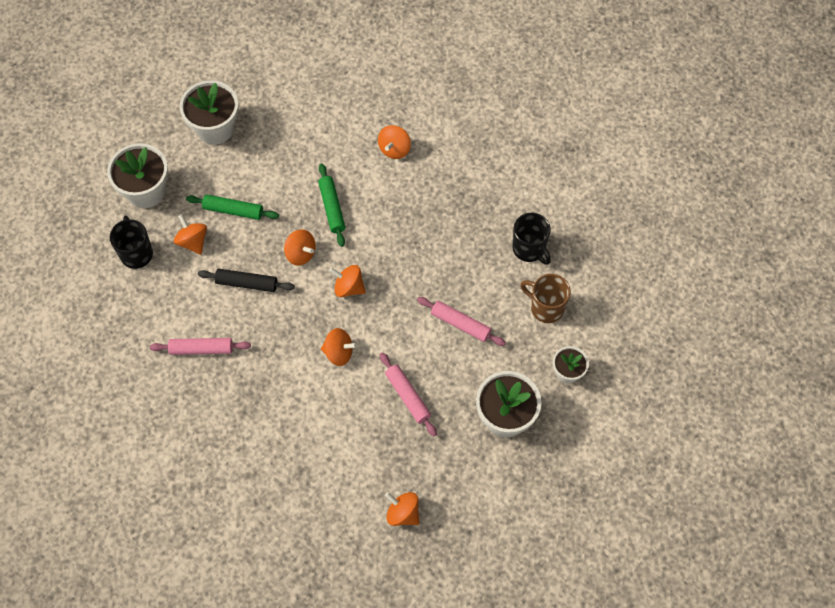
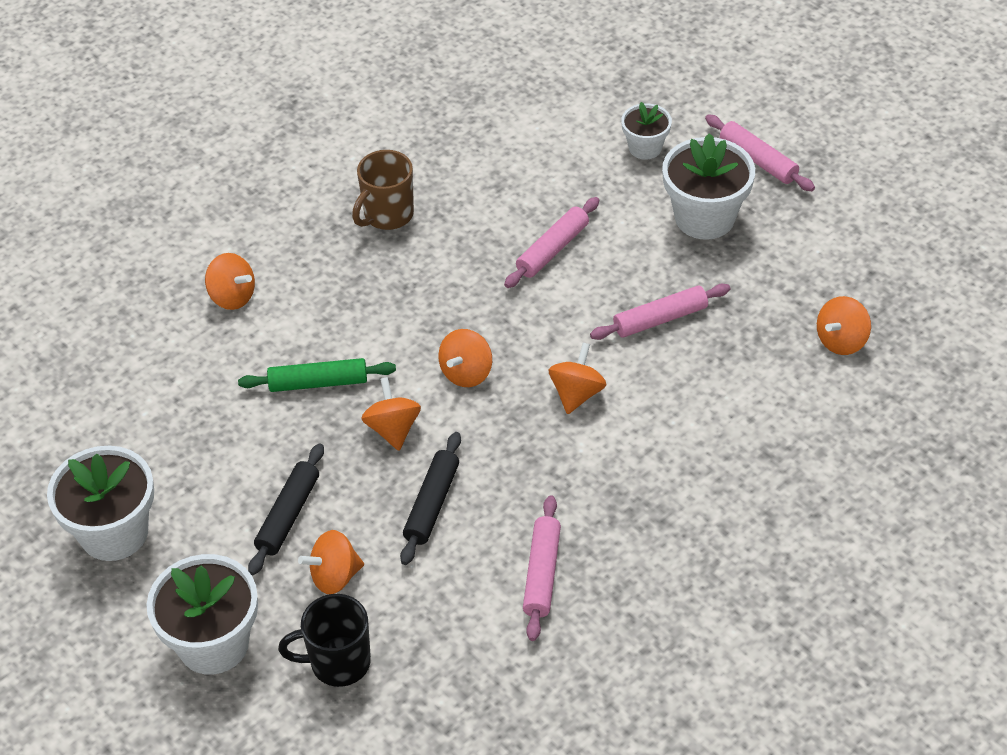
camera: 80 degrees left, 15 degrees down
green rolling pin [186,194,279,220] -> black rolling pin [248,443,324,575]
orange spinning top [284,229,316,266] -> orange spinning top turned 60 degrees counterclockwise [361,377,421,451]
black mug [512,213,551,265] -> none
brown mug [520,274,571,323] -> brown mug moved to [352,150,414,230]
none -> pink rolling pin [705,114,815,191]

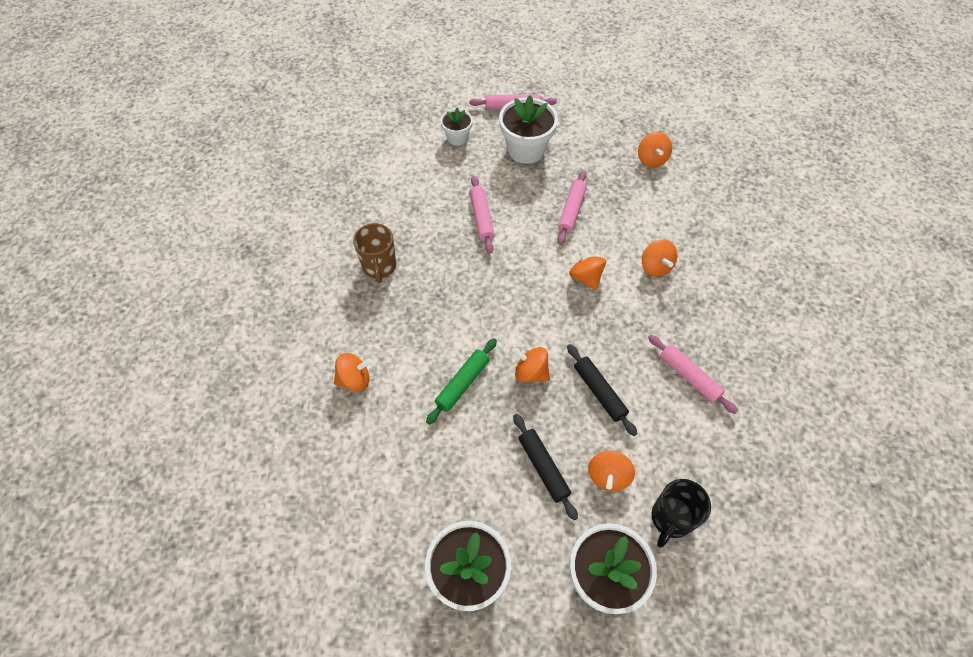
camera: 50 degrees left, 10 degrees up
orange spinning top [438,329,492,387] -> orange spinning top moved to [642,239,677,277]

